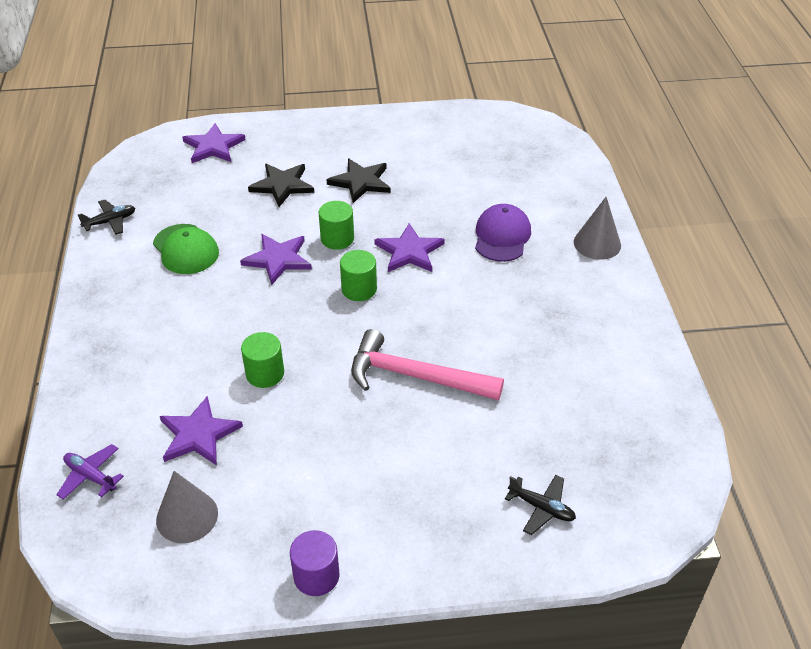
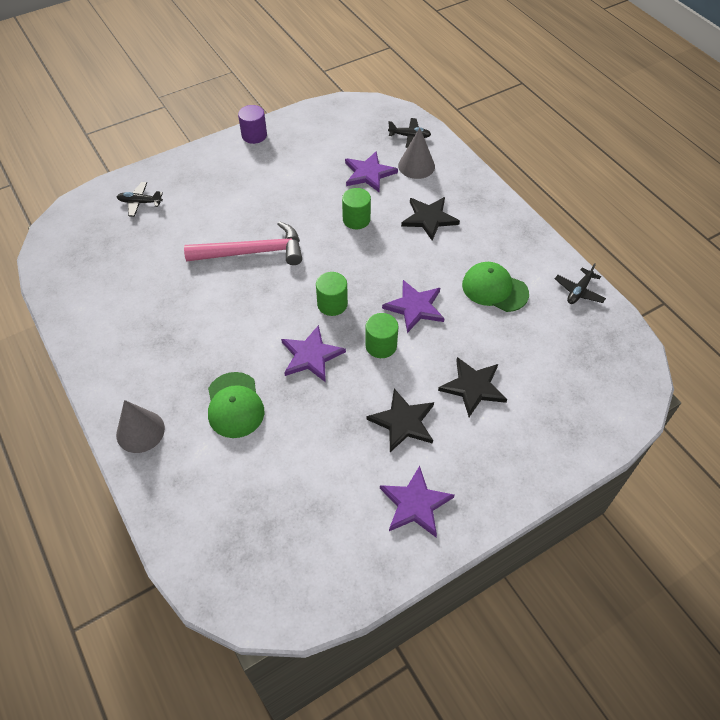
camera: 155 degrees right, 10 degrees up
purple plane [56,444,124,500] -> black plane [388,118,431,148]
grey cone [156,471,218,543] -> grey cone moved to [398,128,435,179]
purple star [182,123,246,163] -> purple star moved to [380,466,455,537]
purple cap [475,204,531,262] -> green cap [208,372,264,438]
none -> black star [401,197,460,241]

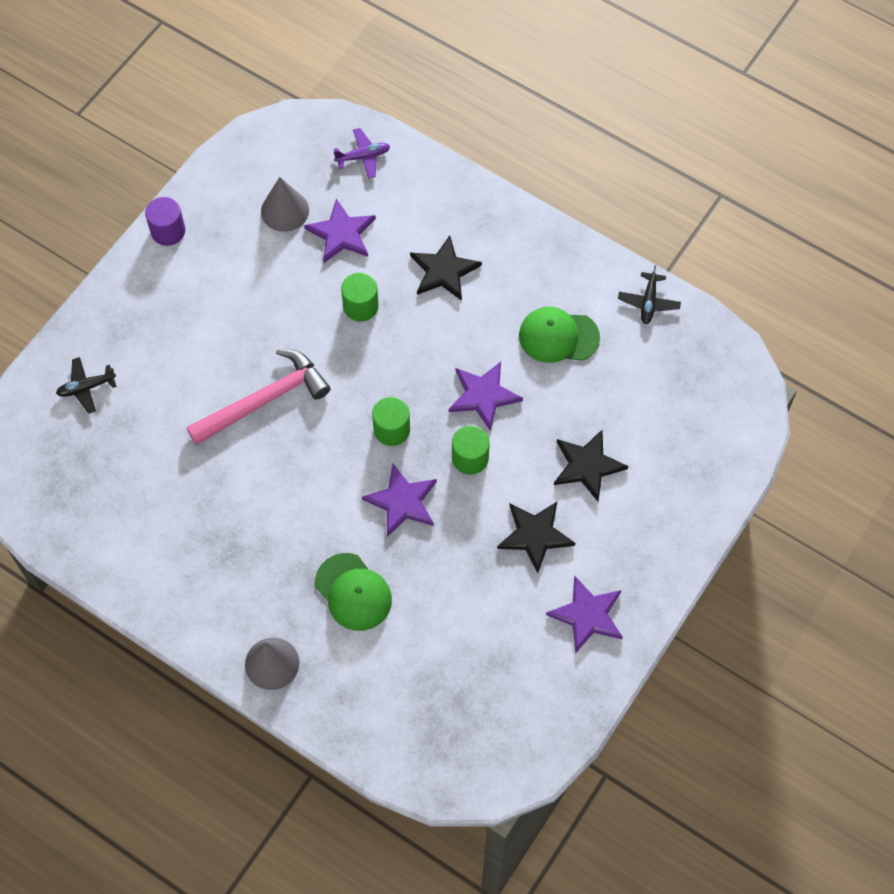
camera: 25 degrees left, 10 degrees up
black plane [388,118,431,148] -> purple plane [334,128,390,179]
grey cone [398,128,435,179] -> grey cone moved to [261,177,309,232]

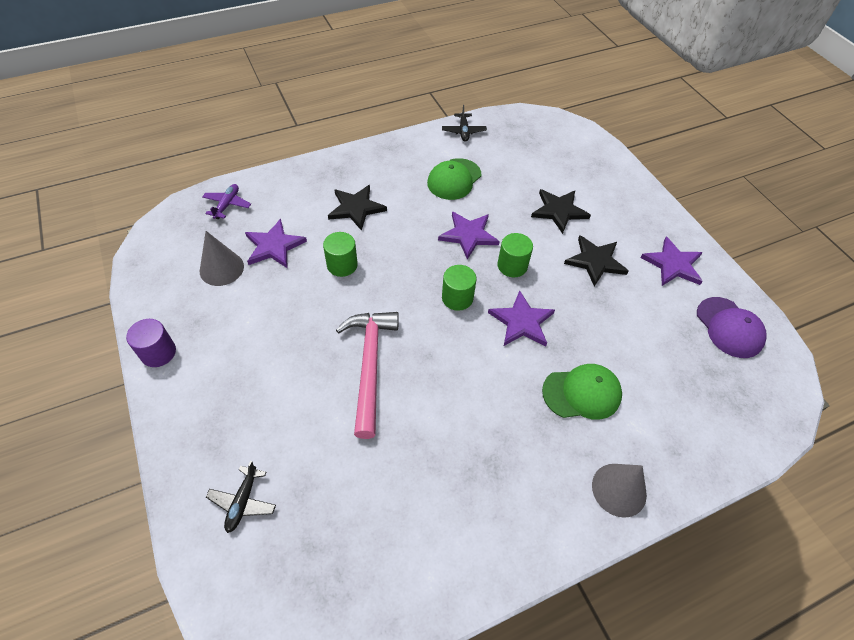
camera: 60 degrees left, 10 degrees down
black plane [618,265,681,324] -> black plane turned 45 degrees clockwise [442,105,487,142]
none -> purple cap [697,297,767,358]

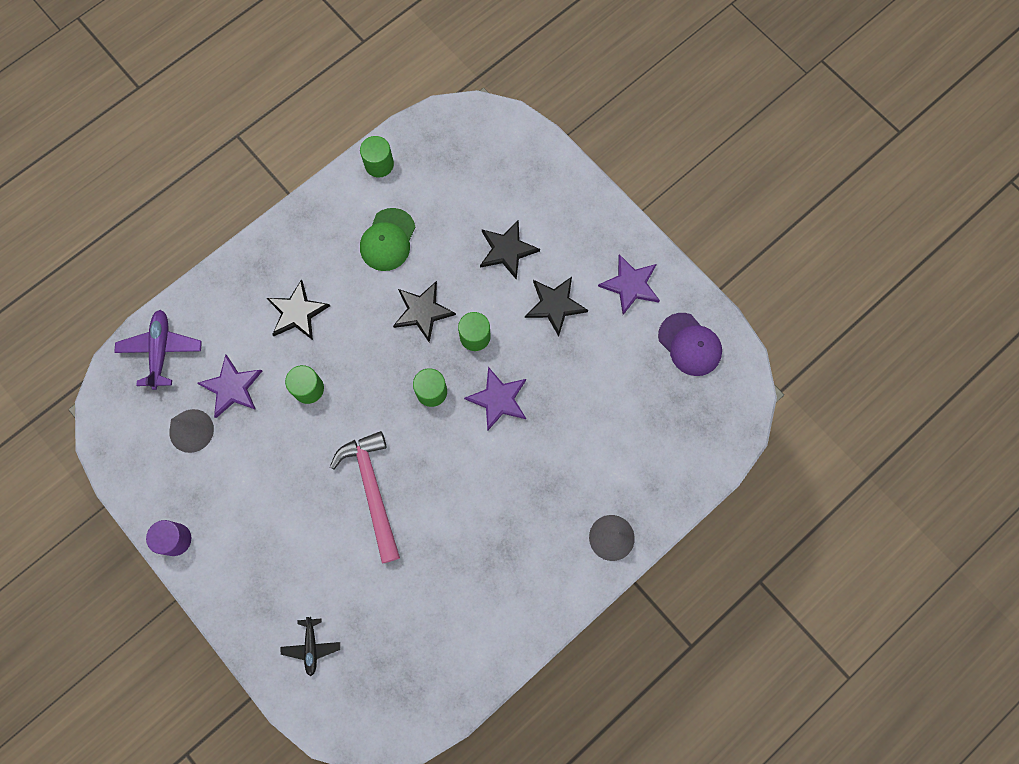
camera: 15 degrees left, 20 degrees up
purple plane [202,184,251,219] -> purple plane [114,310,202,390], size x1.56
purple star [438,211,500,260] -> black star [393,281,456,342]
black plane [442,105,487,142] -> green cylinder [360,136,394,178]
green cap [542,364,622,420] -> none

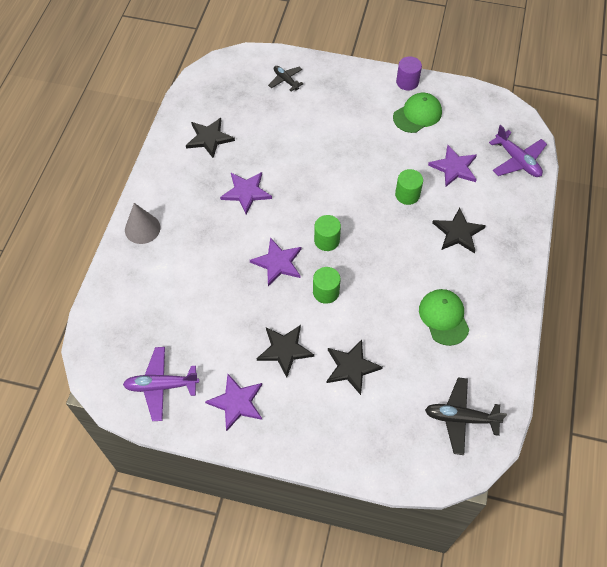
camera: 145 degrees right, 15 degrees down
grey cone [169,409,214,453] -> none
pink hammer [330,431,400,563] -> none
green cylinder [360,136,394,178] -> none
black star [393,281,456,342] -> black star moved to [186,118,235,158]
purple cap [658,313,722,376] -> purple plane [123,347,199,421]
none -> purple star [220,172,272,214]
none -> green cap [393,93,442,133]
none -> black plane [425,377,507,455]

